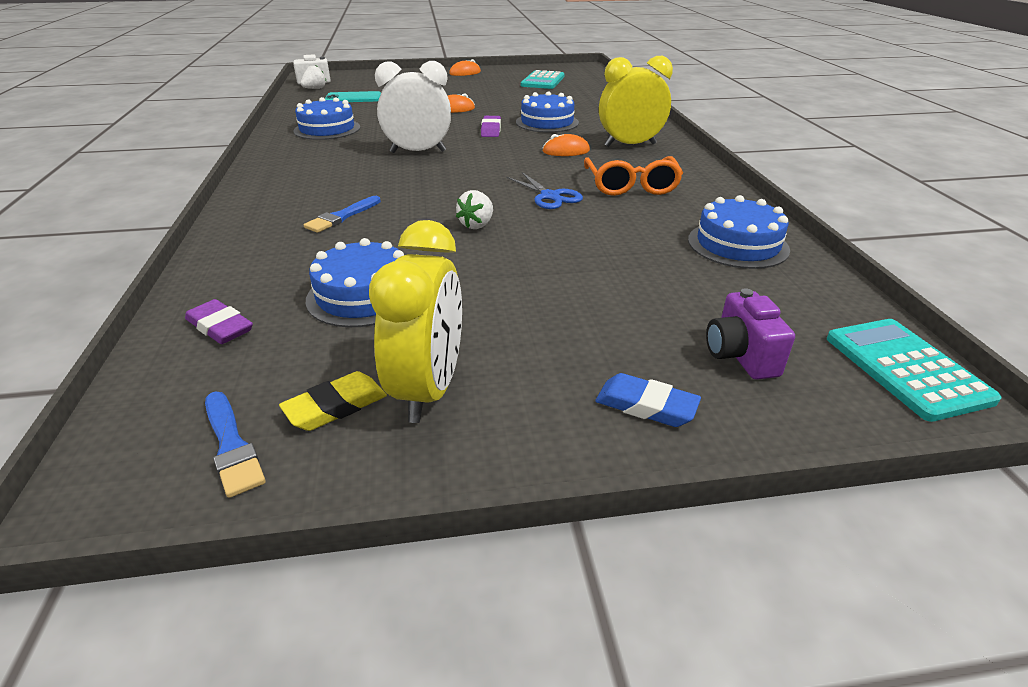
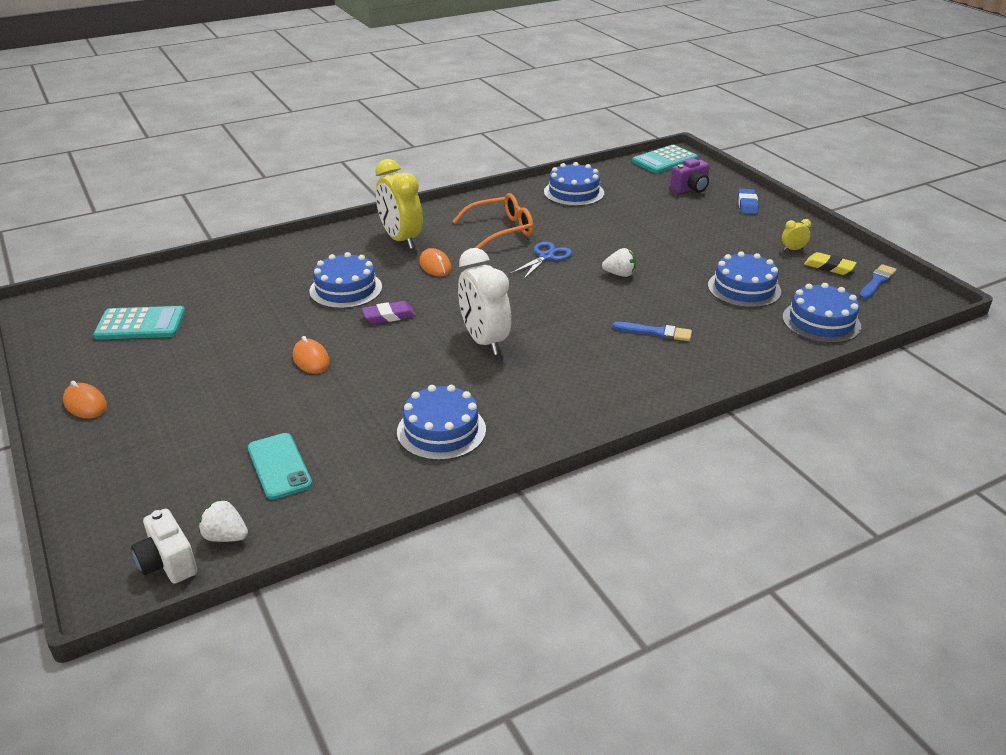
camera: 110 degrees left, 0 degrees up
purple eraser [185,299,253,344] -> blue cake [782,283,861,343]
yellow clock [369,220,462,423] -> yellow clock [782,219,811,251], size x0.41

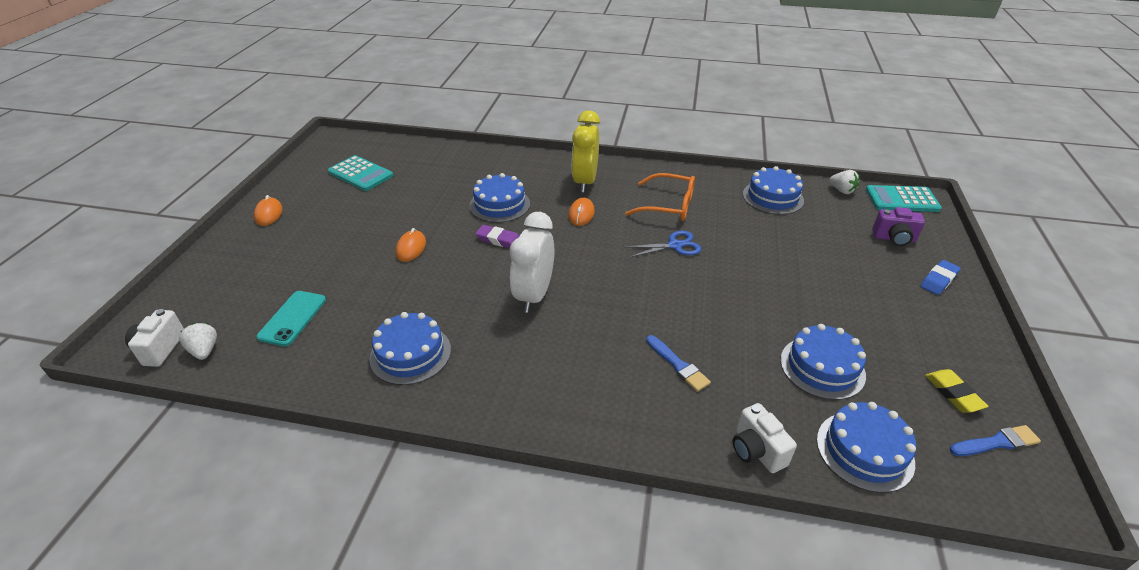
camera: 40 degrees right, 5 degrees up
white strawberry [602,248,636,277] -> white strawberry moved to [829,170,859,194]
yellow clock [782,219,811,251] -> none
none -> white camera [733,403,797,473]

